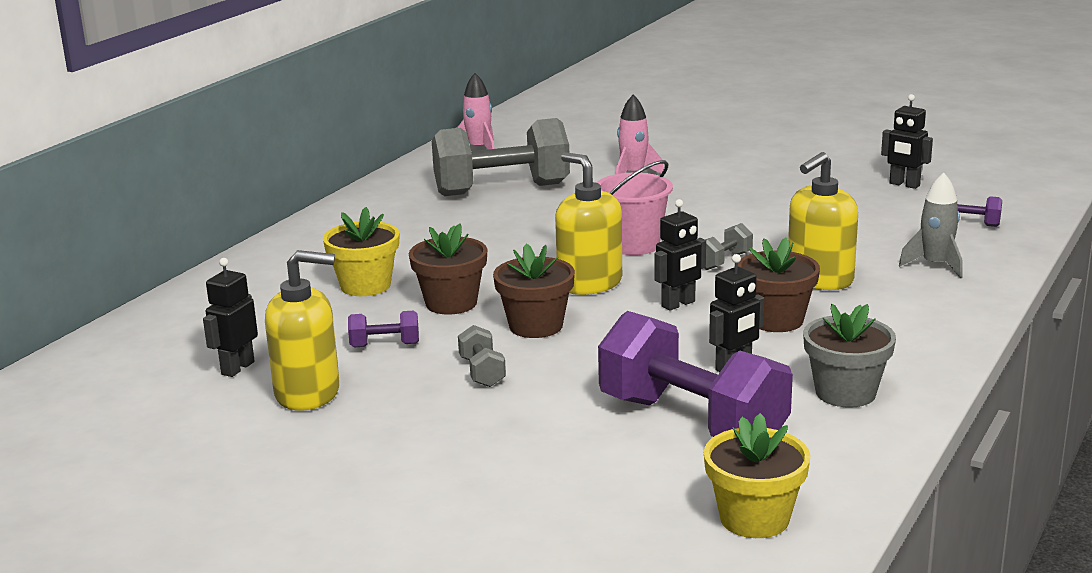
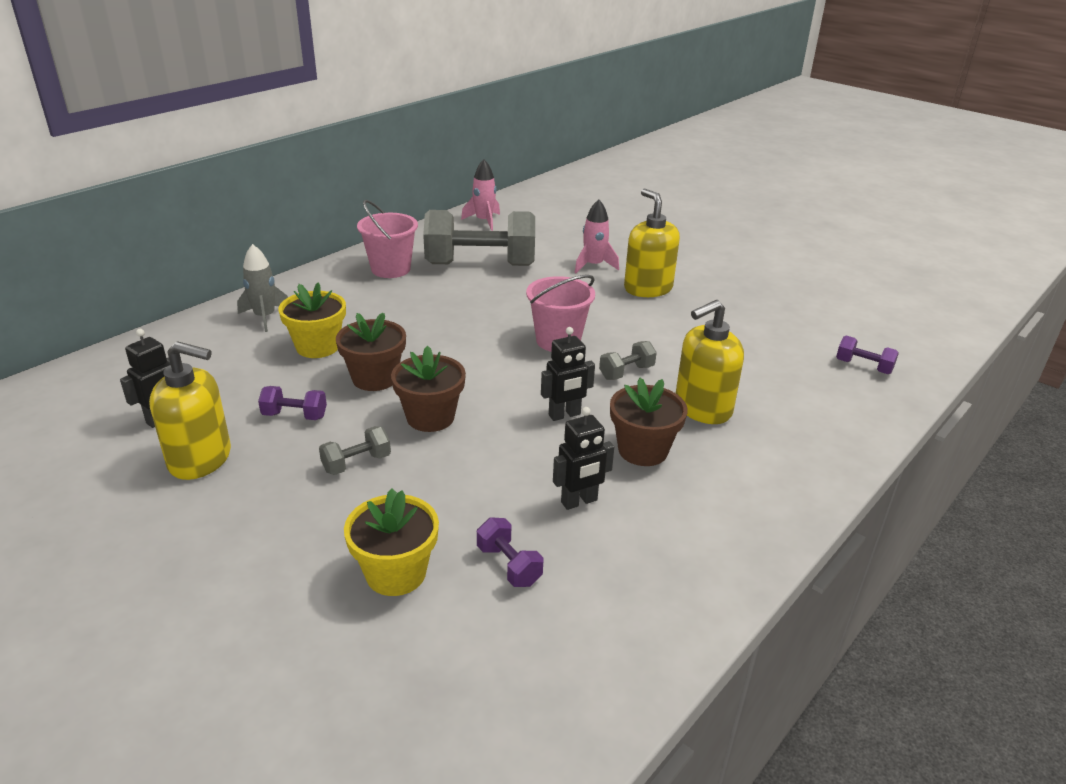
camera: 10 degrees right, 10 degrees up
grey dumbbell [458,325,506,387] -> grey dumbbell turned 60 degrees clockwise [319,426,391,475]
yellow soap dispenser [555,152,622,295] -> yellow soap dispenser moved to [624,189,680,297]
purple dumbbell [598,311,793,437] -> purple dumbbell [477,517,544,587], size x0.42
yellow flower pot [704,413,811,538] -> yellow flower pot moved to [344,489,439,596]
grey flower pot [803,304,896,408] -> none
black robot [881,94,933,189] -> none
grey rocket [899,173,963,278] -> grey rocket moved to [237,244,288,332]
none -> pink bucket [357,200,418,278]

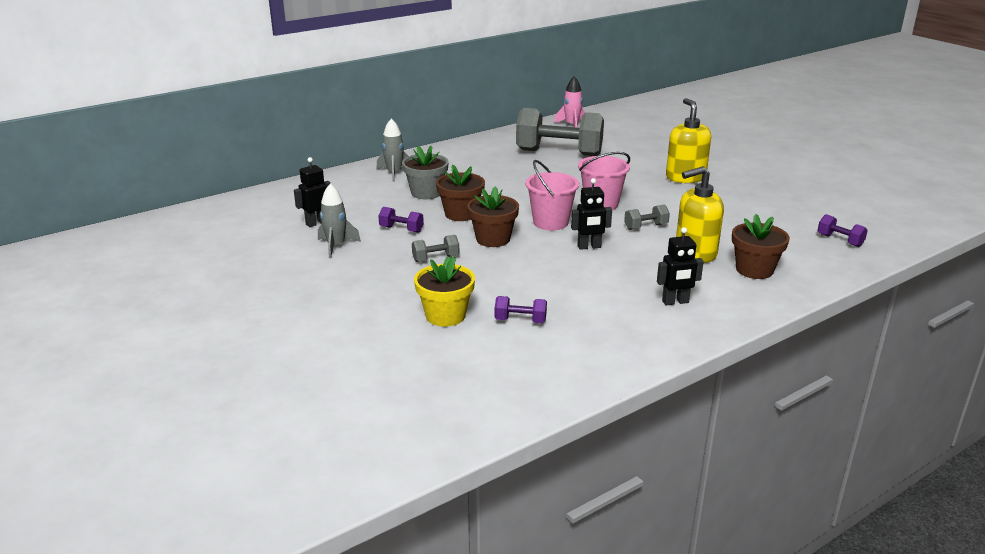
camera: 15 degrees right, 5 degrees down
yellow soap dispenser [149,341,231,480] -> grey rocket [318,184,361,258]
yellow flower pot [279,282,346,358] -> grey flower pot [402,145,449,199]
pink bucket [357,200,418,278] -> pink bucket moved to [525,160,579,231]
purple dumbbell [477,517,544,587] -> purple dumbbell turned 60 degrees counterclockwise [495,296,547,323]
black robot [553,407,614,510] -> black robot moved to [657,227,704,305]
pink rocket [575,199,619,273] -> none
brown flower pot [610,378,688,466] -> brown flower pot moved to [732,214,790,279]

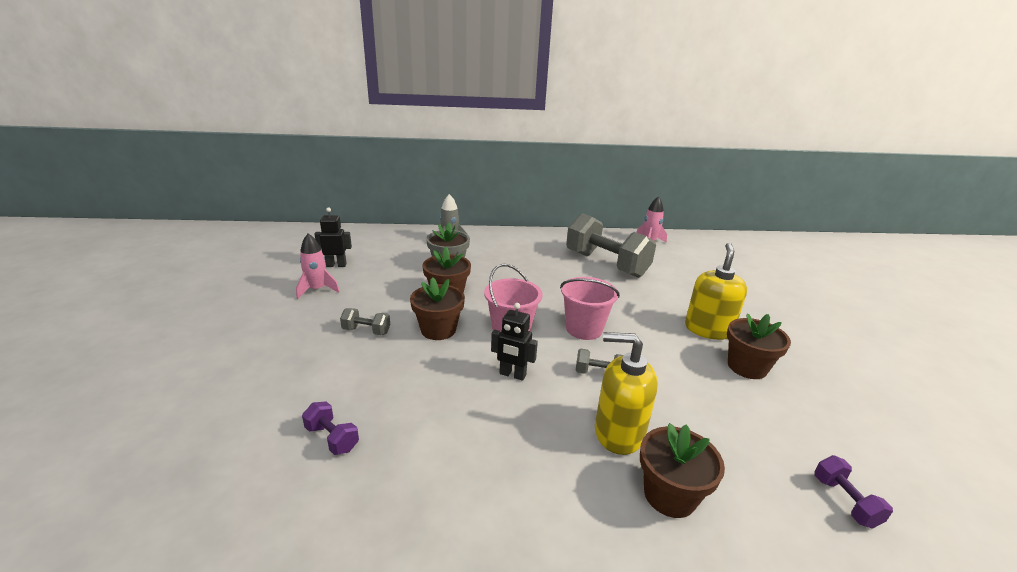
camera: 30 degrees right, 0 degrees up
grey rocket [318,184,361,258] -> pink rocket [296,233,340,299]
purple dumbbell [378,207,424,233] -> none
yellow flower pot [414,256,475,327] -> none
black robot [657,227,704,305] -> none
none -> brown flower pot [727,313,791,379]

